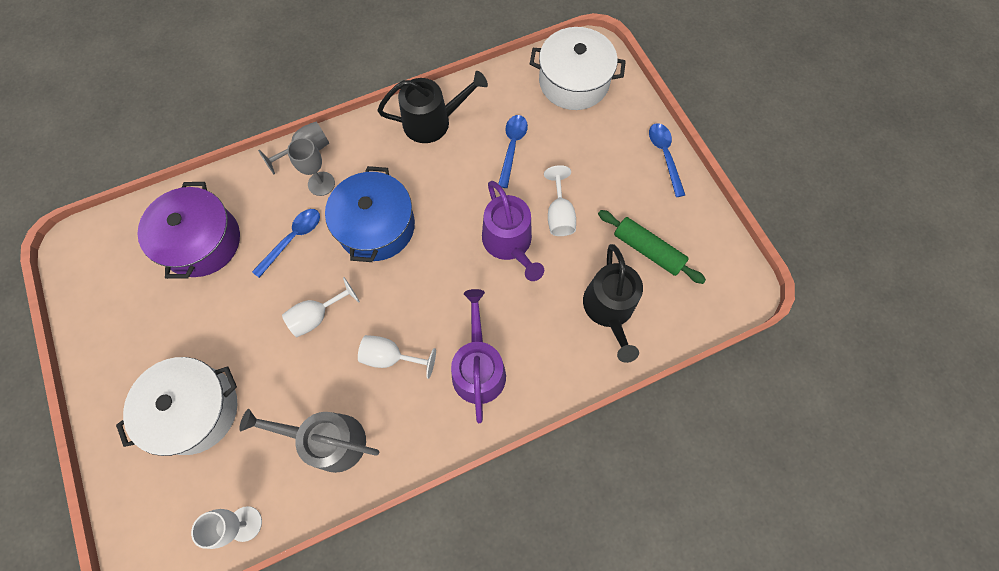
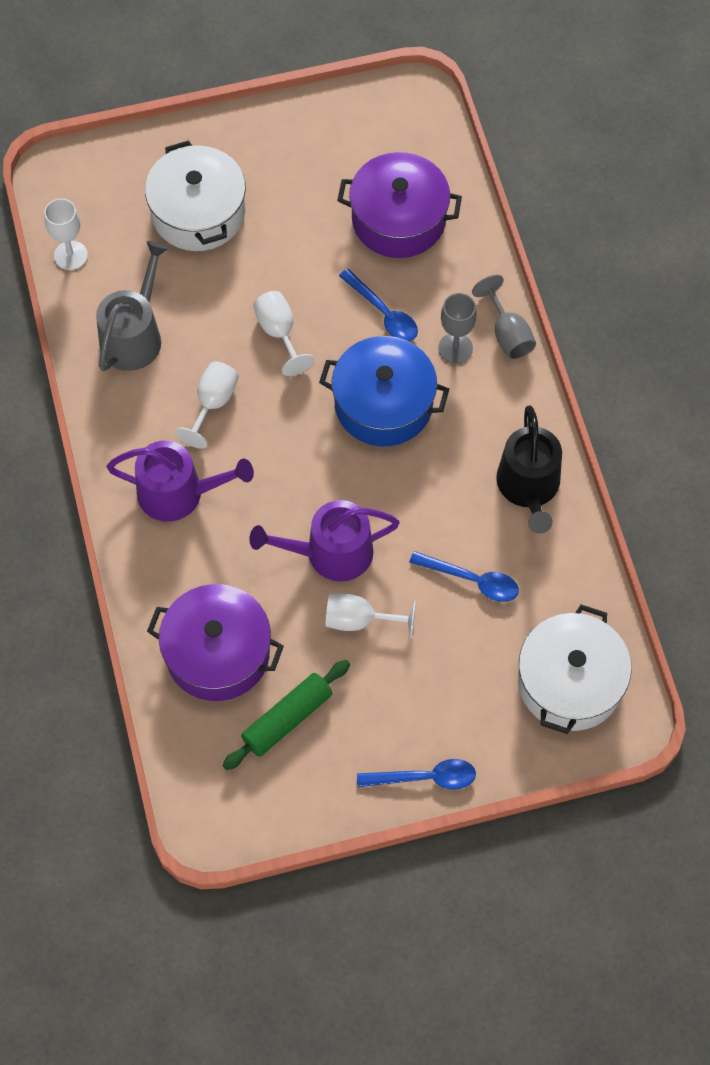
camera: 100 degrees right, 5 degrees down
black watering can [583,244,643,363] -> purple pot [147,584,284,701]

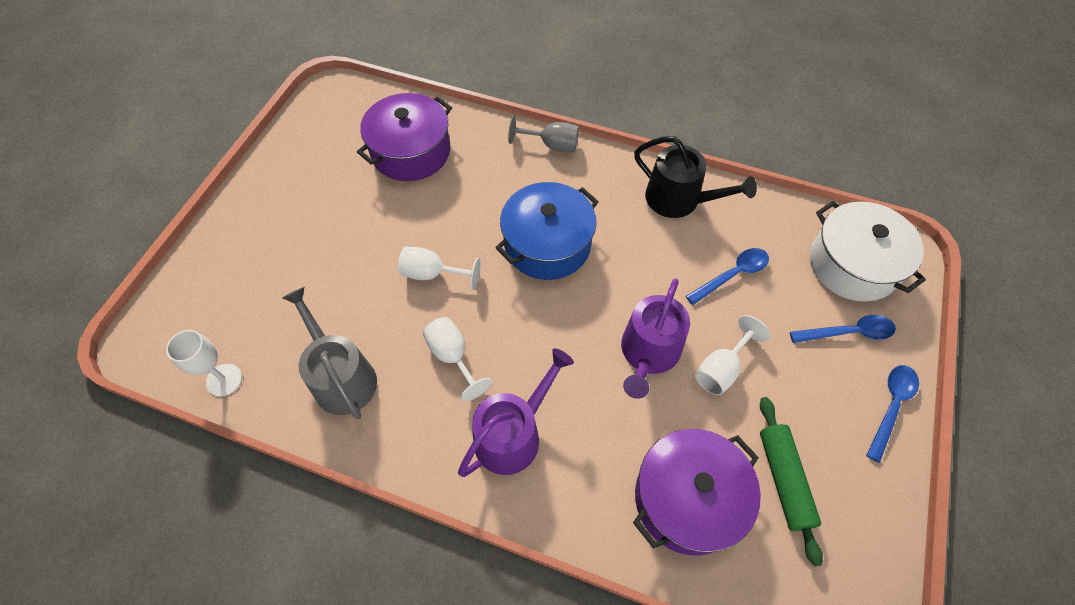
camera: 55 degrees left, 5 degrees down
white pot [145,140,246,251] -> none
blue spoon [339,269,418,341] -> blue spoon moved to [790,315,896,343]
grey goblet [438,293,477,364] -> none

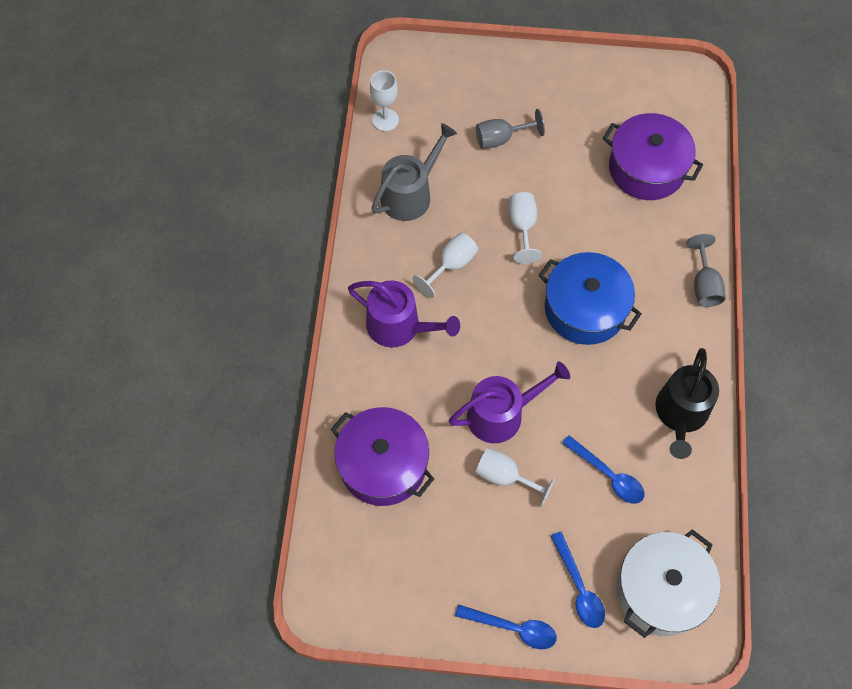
camera: 75 degrees right, 5 degrees up
purple watering can [621,278,690,399] -> purple watering can turned 150 degrees clockwise [449,361,570,443]
green rolling pin [760,397,823,566] -> none
none -> grey goblet [476,109,545,149]

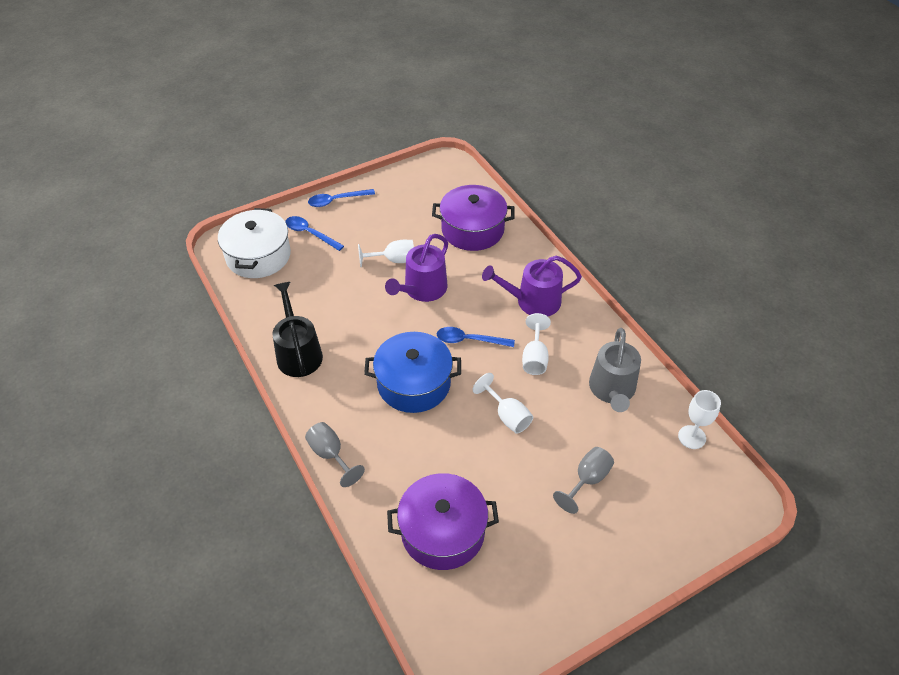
camera: 145 degrees right, 15 degrees down
blue spoon [562,435,644,504] -> blue spoon moved to [436,327,515,347]

